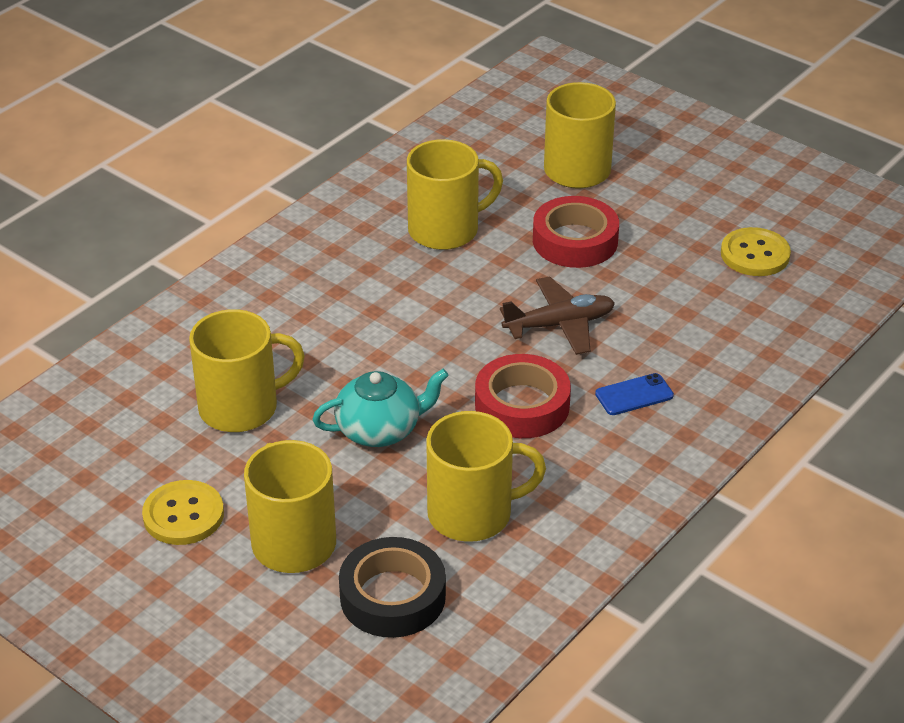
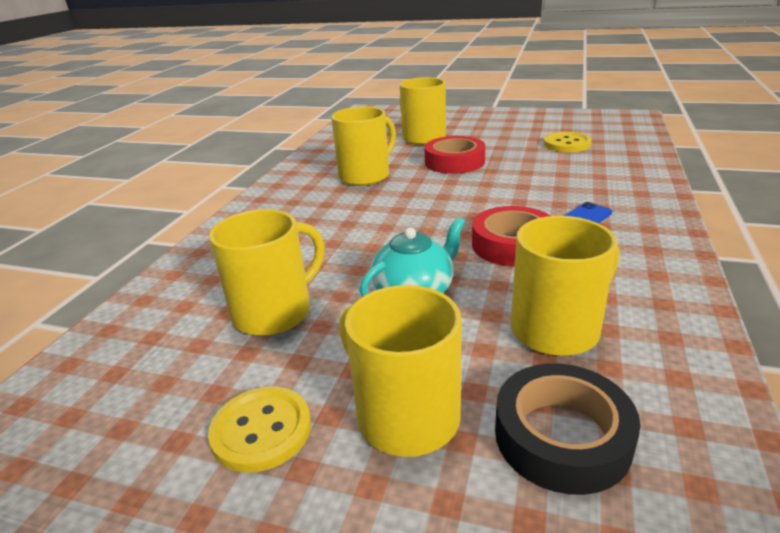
camera: 20 degrees left, 10 degrees down
brown plane [500,276,615,355] -> none

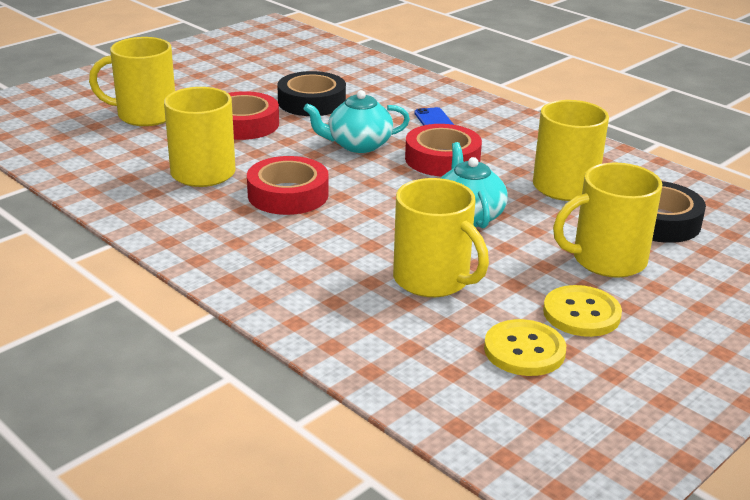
camera: 65 degrees left, 0 degrees up
yellow mug [209,209,324,336] -> yellow mug turned 150 degrees clockwise [393,178,489,297]
yellow button [543,132,592,152] -> yellow button moved to [484,319,566,376]
none -> red tape [247,156,329,215]
none -> black tape [277,71,346,116]
none -> turquoise teapot [304,90,410,153]

